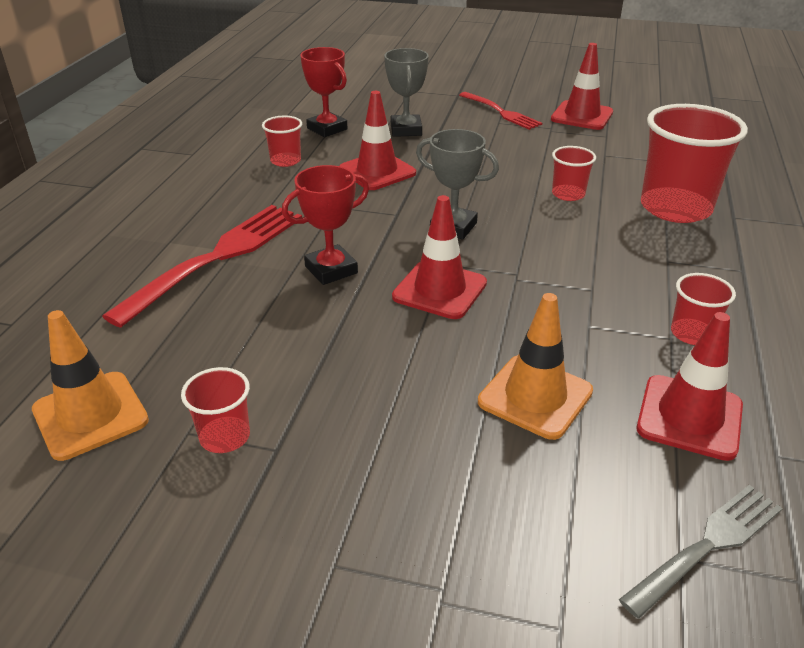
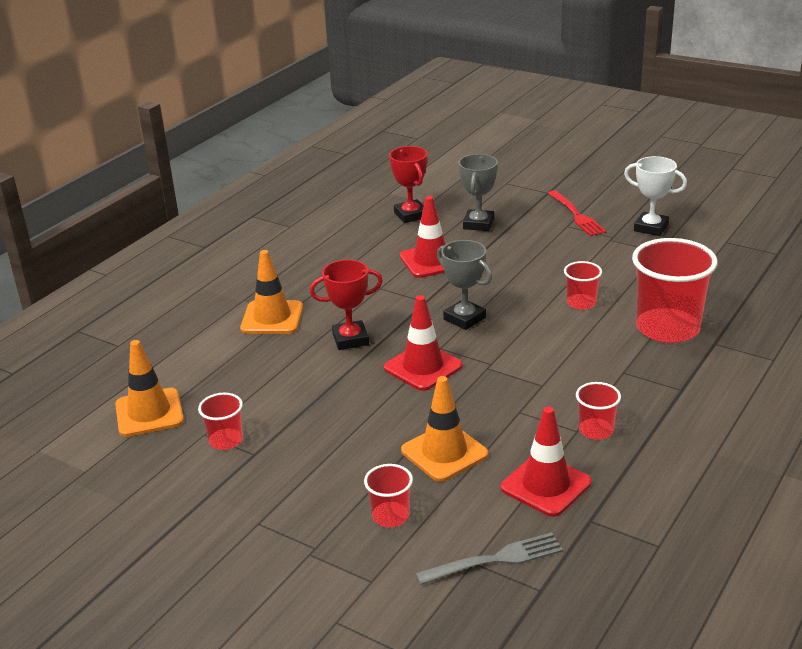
camera: 20 degrees right, 5 degrees down
red fork [102,205,302,328] -> orange traffic cone [240,250,303,334]
red cup [262,116,302,167] -> red cup moved to [364,464,413,527]
red traffic cone [551,43,613,130] -> white trophy [624,156,687,236]

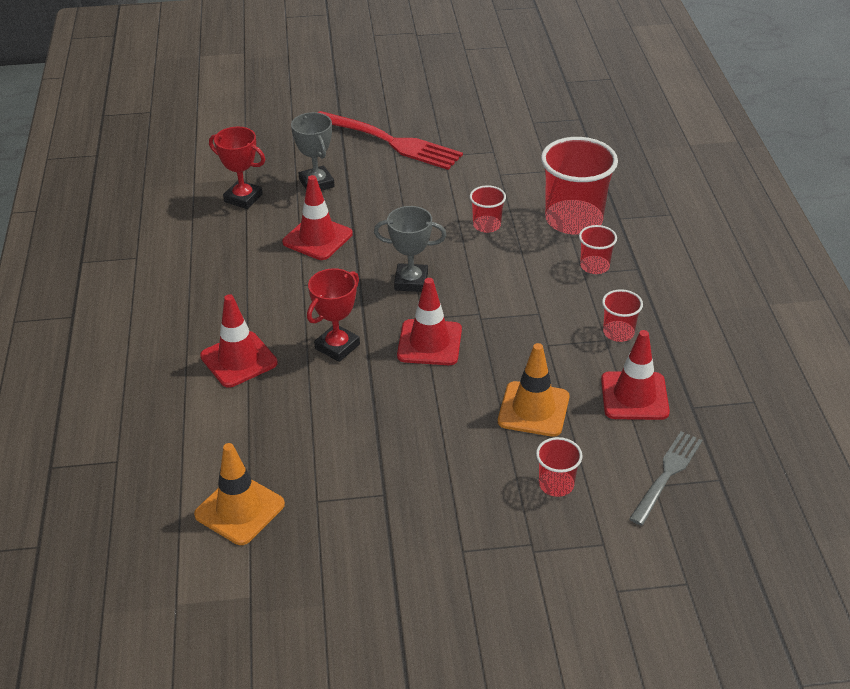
camera: 40 degrees left, 10 degrees up
red cup [198,393,243,450] -> red cup moved to [579,225,617,274]
orange traffic cone [240,250,303,334] -> red traffic cone [200,294,278,388]
red fork [548,190,607,236] -> red fork [317,111,463,170], size x1.68
white trophy [624,156,687,236] -> none

